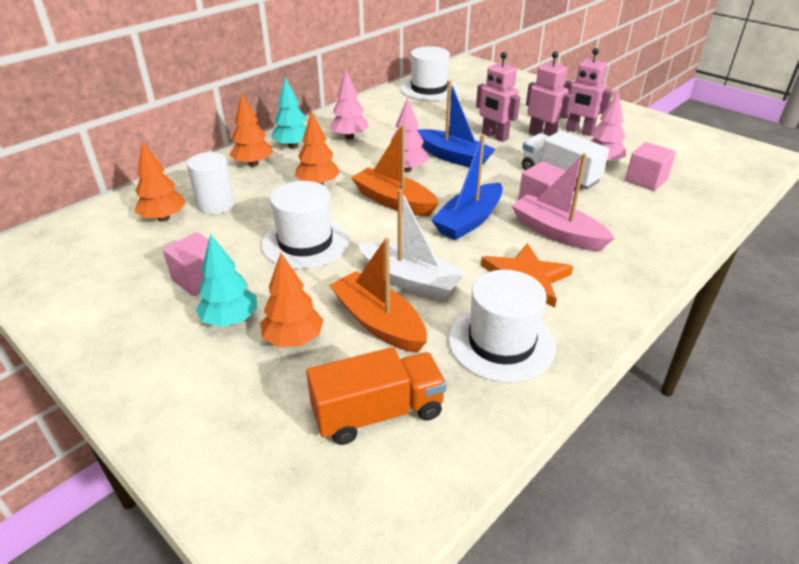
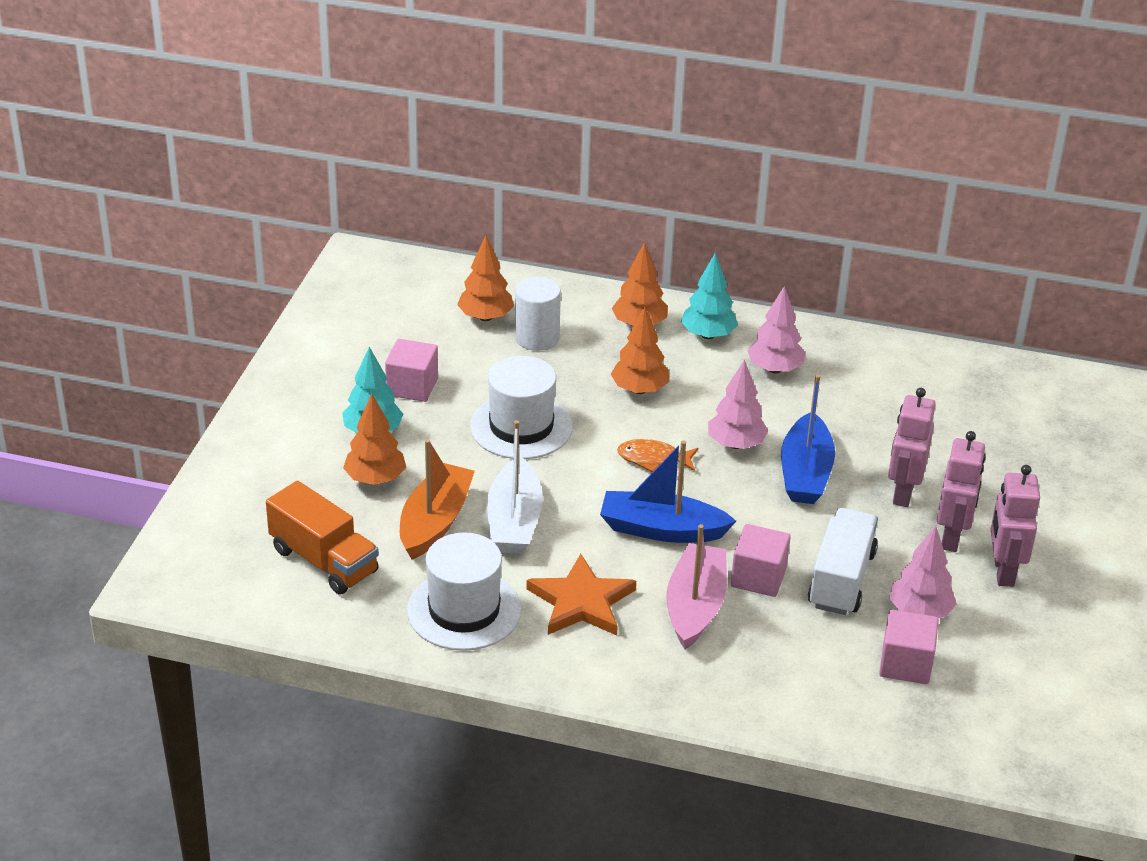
camera: 60 degrees right, 0 degrees up
orange boat [351,125,438,216] -> orange fish [617,439,698,472]
white hat [400,46,458,101] -> none

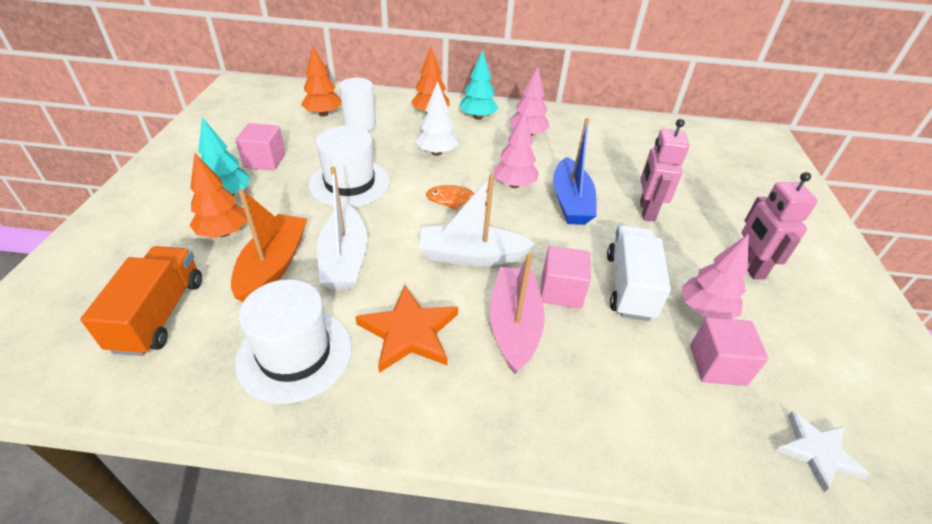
camera: 10 degrees left, 5 degrees up
orange truck [266,481,379,594] -> orange truck turned 120 degrees counterclockwise [80,246,202,356]
blue boat [600,440,736,543] -> white boat [419,174,535,266]
orange tree [611,306,669,394] -> white tree [415,81,458,156]
pink robot [937,431,986,552] -> none
none -> white star [776,411,870,492]

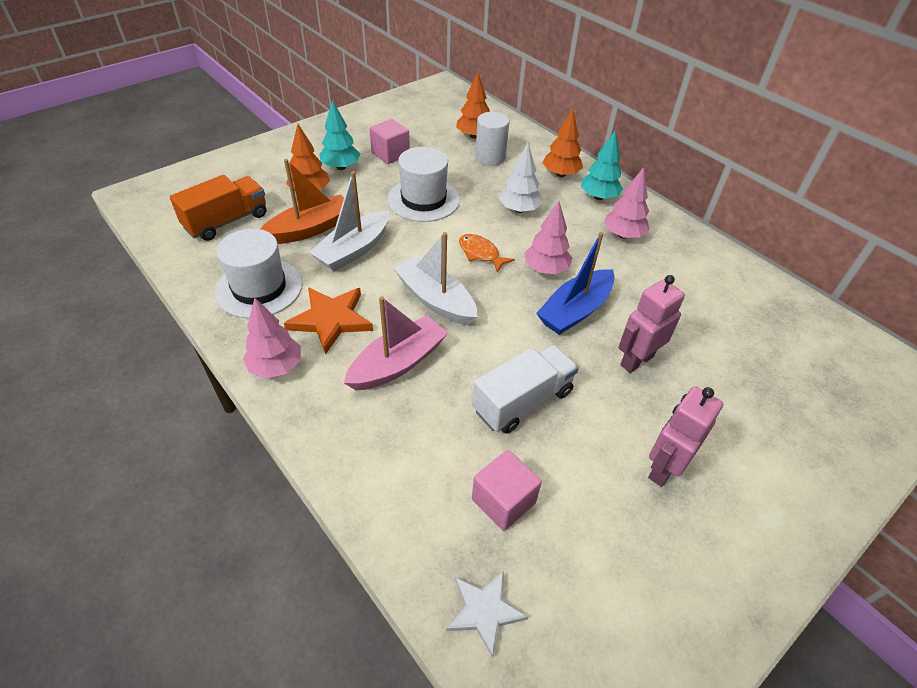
camera: 45 degrees right, 5 degrees up
pink cube [541,246,591,308] -> none
pink tree [681,234,749,319] -> pink tree moved to [243,298,301,379]

